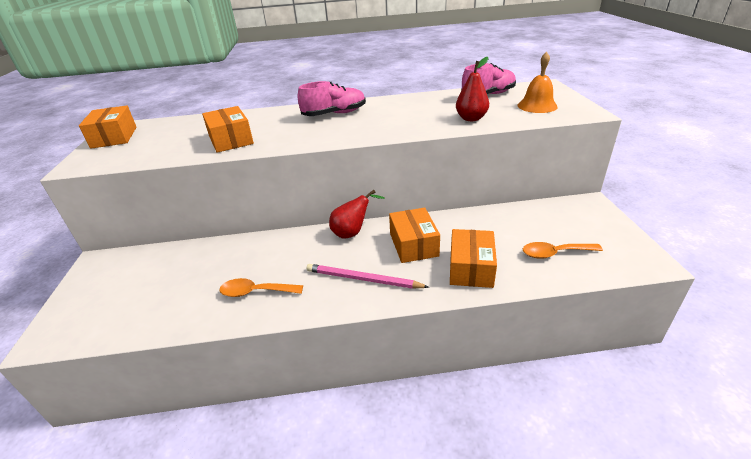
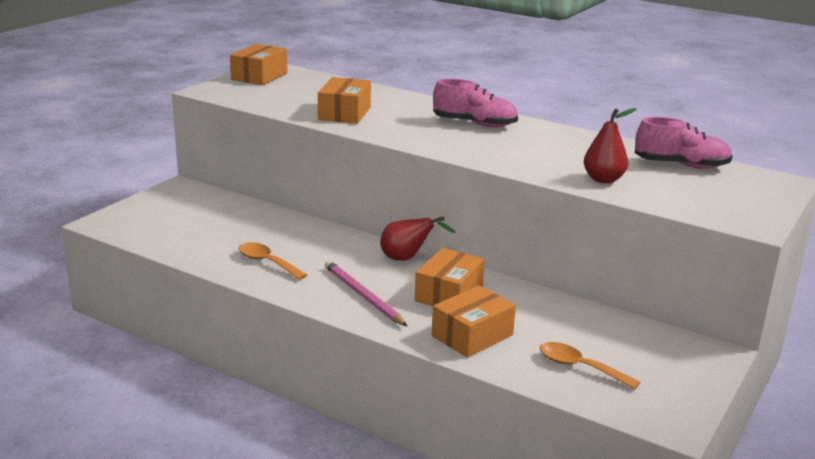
camera: 35 degrees right, 10 degrees down
orange bell [517,52,558,113] -> none

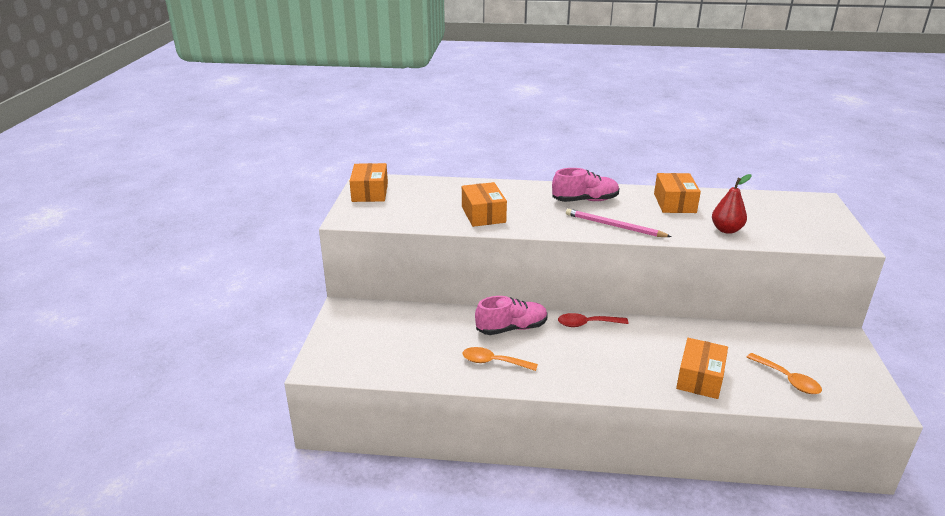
camera: 25 degrees left, 5 degrees up
pink pencil [325,261,407,326] -> pink pencil moved to [566,209,671,237]
red pear [380,216,456,261] -> red spoon [558,313,629,327]
orange box [415,248,485,306] -> orange box moved to [654,173,701,213]
orange spoon [540,342,640,390] -> orange spoon turned 135 degrees counterclockwise [746,353,822,394]
pink shoe [635,117,733,169] -> pink shoe moved to [475,296,548,335]

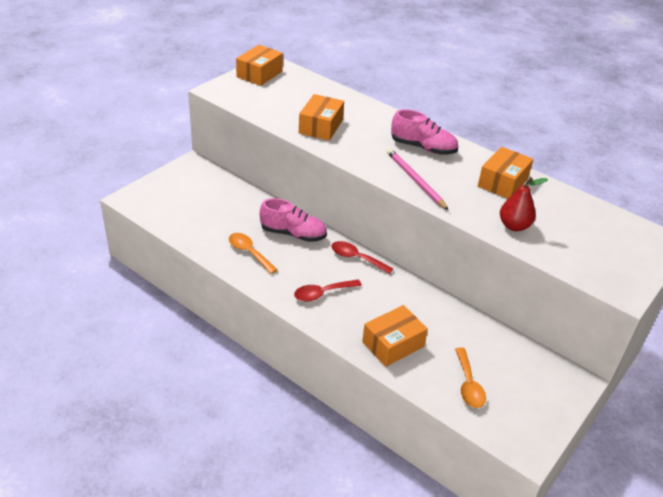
camera: 30 degrees right, 10 degrees up
none -> red spoon [294,279,362,302]

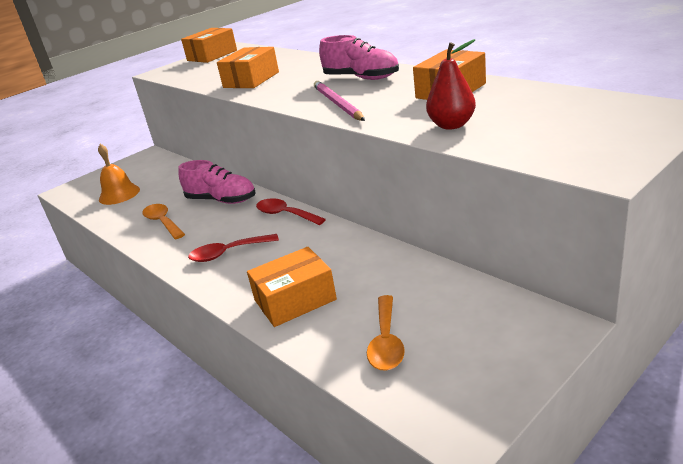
camera: 15 degrees right, 10 degrees down
none -> orange bell [98,144,140,205]

